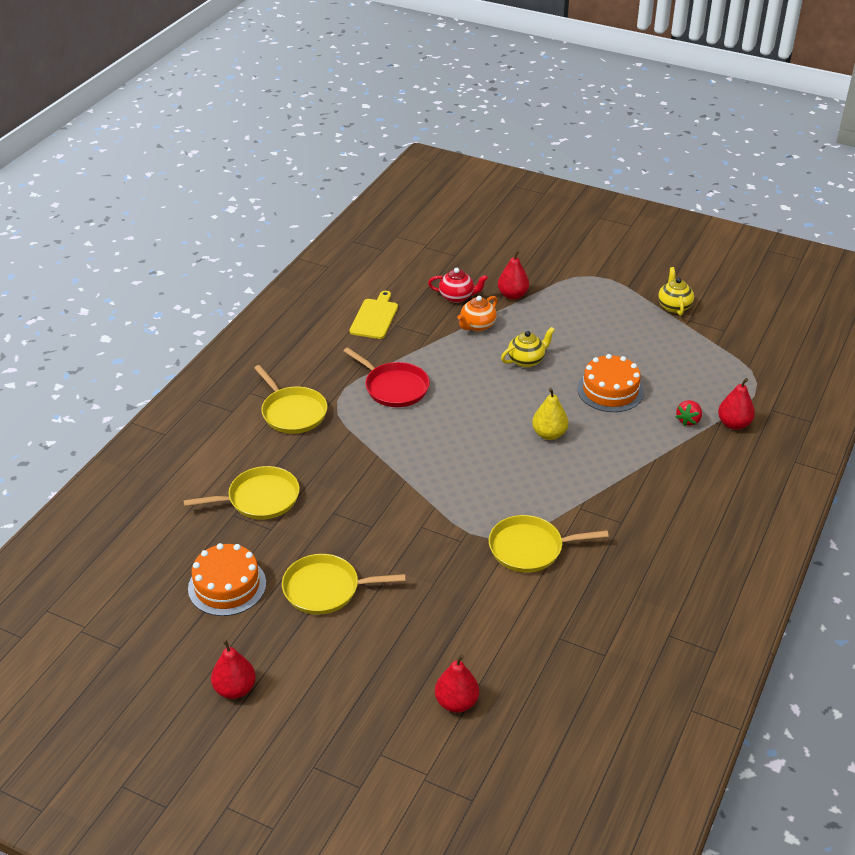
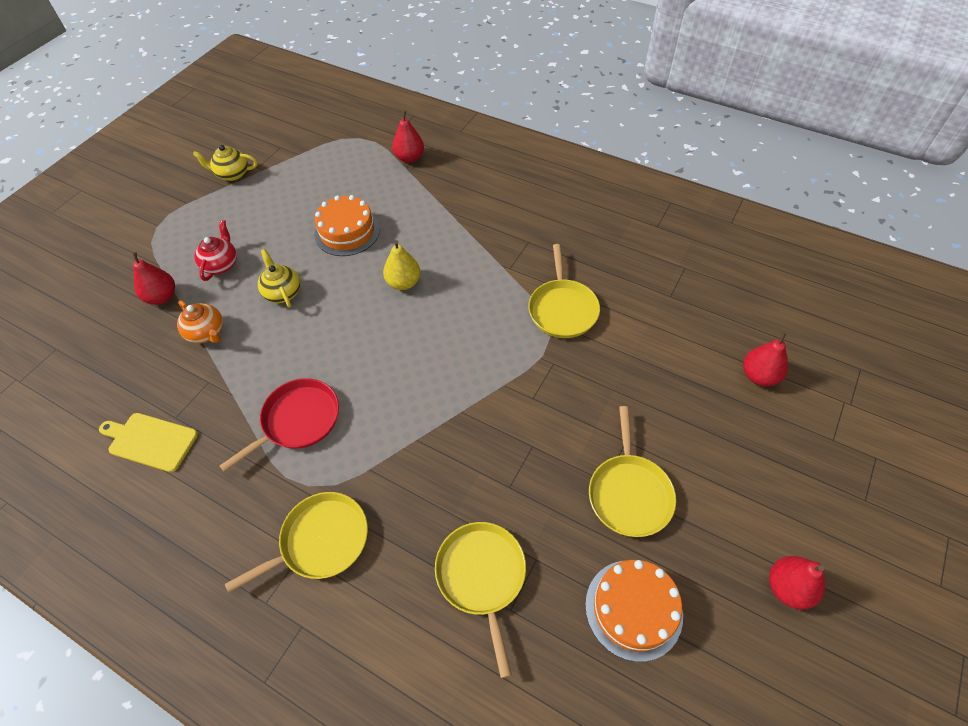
camera: 85 degrees left, 15 degrees up
red teapot [428,268,488,303] -> red teapot moved to [194,220,237,281]
red strawberry [676,400,702,426] -> none

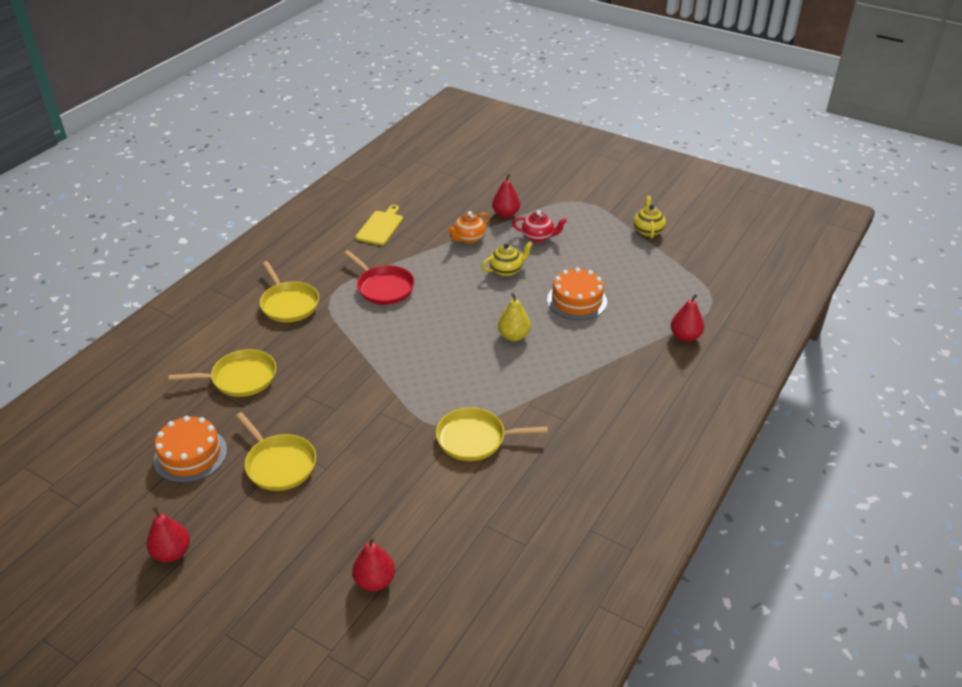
camera: 90 degrees right, 15 degrees down
yellow pan [589,406,676,537] -> yellow pan turned 135 degrees counterclockwise [236,412,316,491]

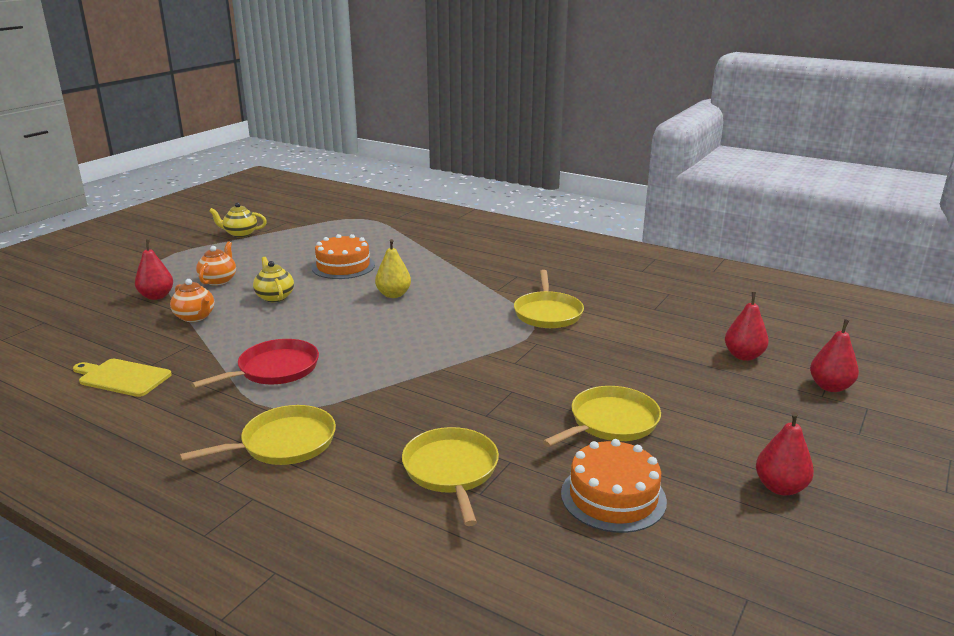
camera: 90 degrees left, 15 degrees down
red teapot [512,210,567,243] -> orange teapot [196,241,236,286]
red pear [671,294,704,342] -> red pear moved to [810,319,859,392]

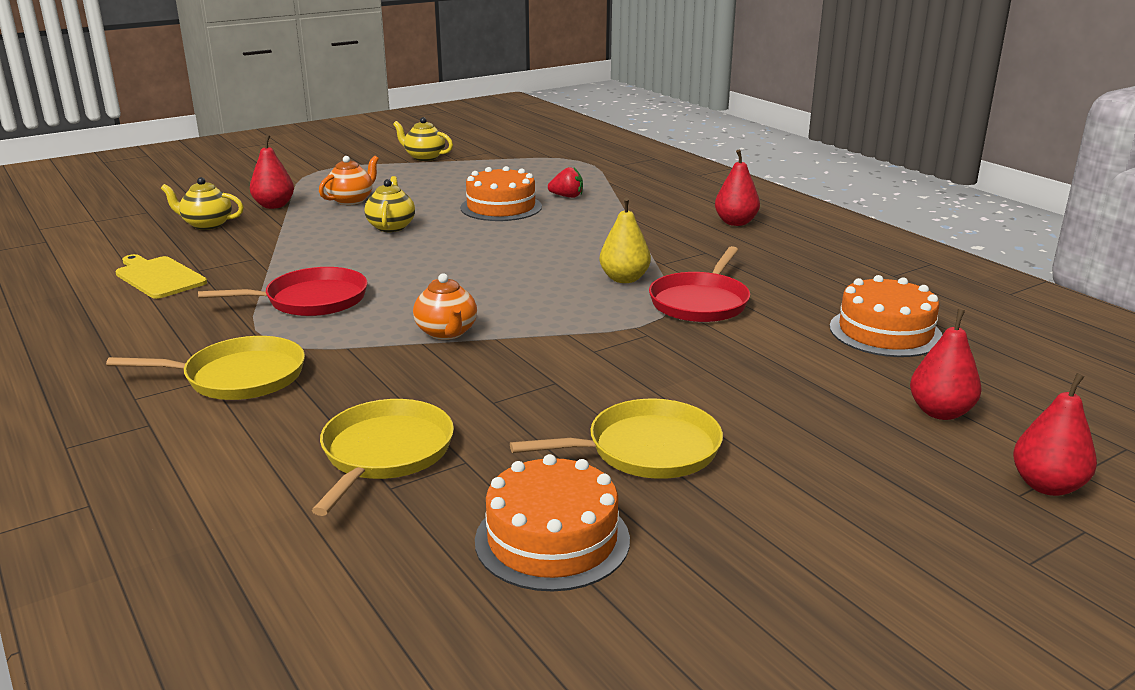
camera: 25 degrees right, 0 degrees up
orange teapot [170,279,214,322] -> orange teapot moved to [413,273,477,340]
yellow pear [375,239,411,298] -> yellow pear moved to [599,197,651,283]
yellow pan [514,270,584,328] -> red pan [649,246,750,322]
red pear [756,412,814,495] -> red pear moved to [715,150,760,226]
none -> yellow teapot [161,177,244,230]
none -> red strawberry [548,167,583,198]
none -> orange cake [830,275,942,357]

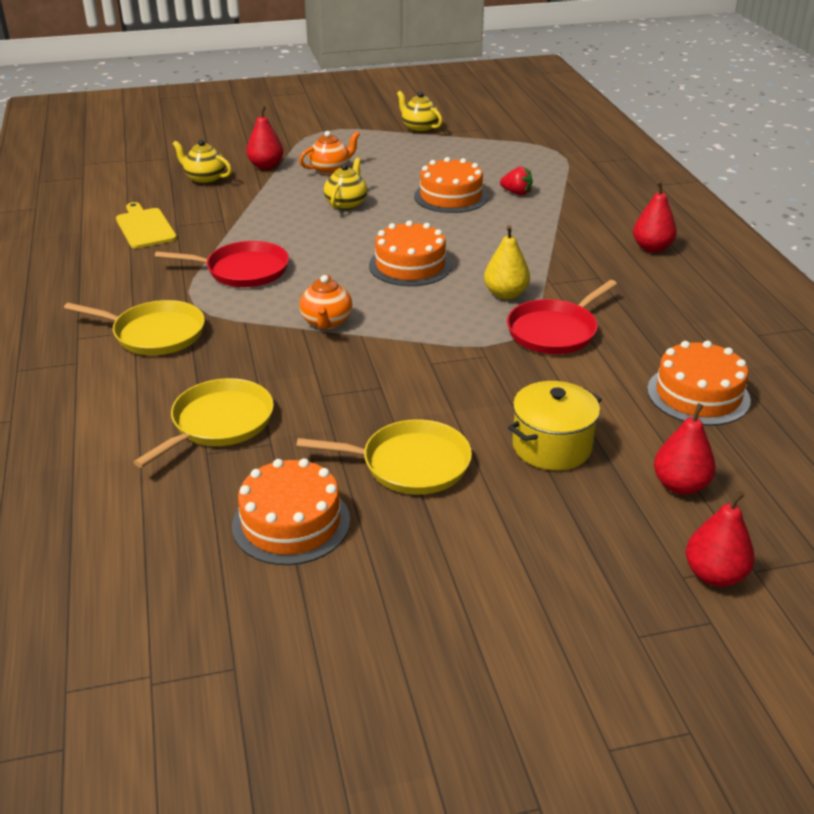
camera: 20 degrees right, 10 degrees up
none -> orange cake [369,221,452,286]
none -> yellow pot [508,381,602,471]

